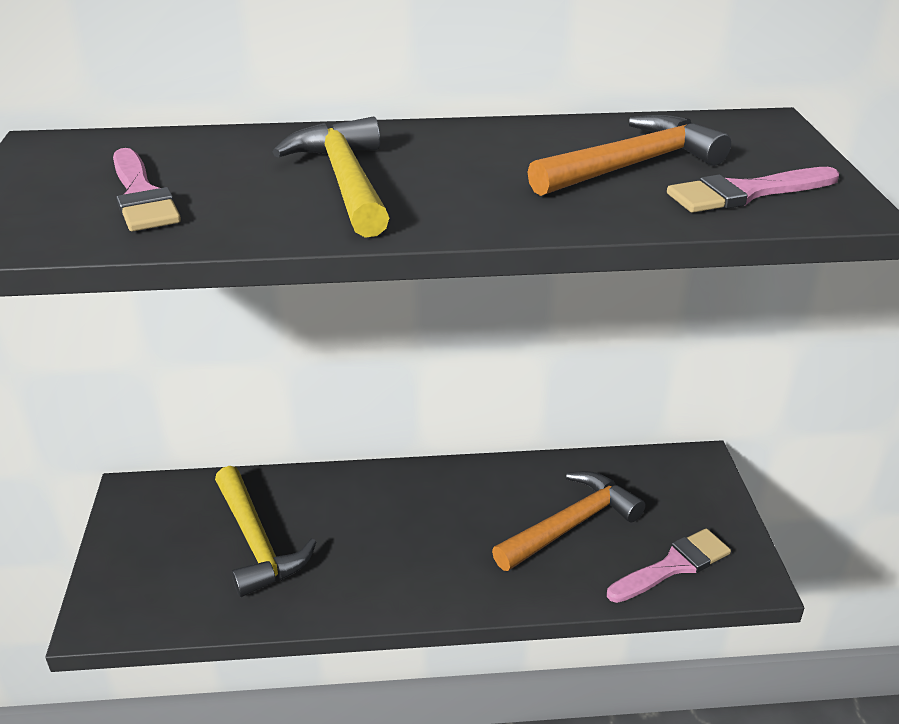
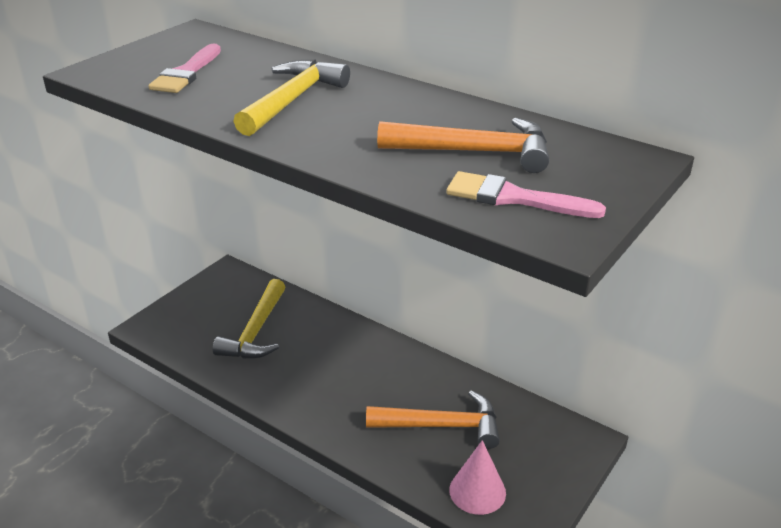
camera: 40 degrees right, 0 degrees up
pink brush [607,528,731,603] -> pink cone [449,440,506,515]

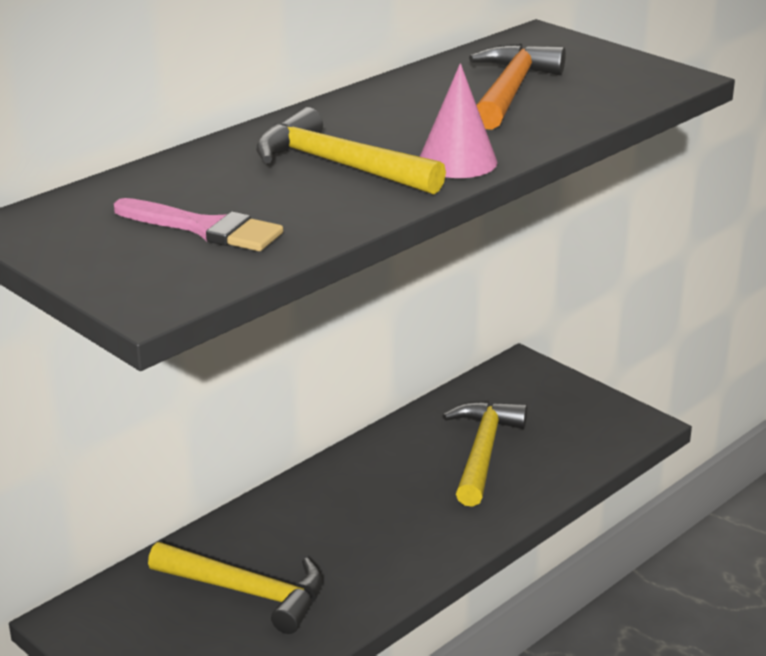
camera: 80 degrees left, 5 degrees down
orange hammer [366,390,500,449] -> yellow hammer [443,401,527,507]
pink brush [446,171,606,218] -> none
pink cone [449,440,506,515] -> pink cone moved to [420,63,497,178]

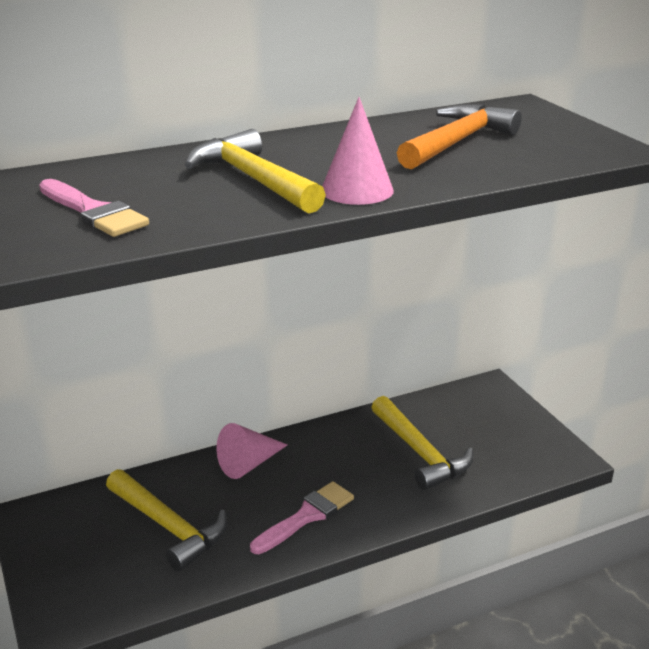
camera: 20 degrees right, 0 degrees up
yellow hammer [443,401,527,507] -> yellow hammer turned 120 degrees clockwise [371,396,473,490]
none -> pink cone [217,423,287,479]
none -> pink brush [250,481,354,554]

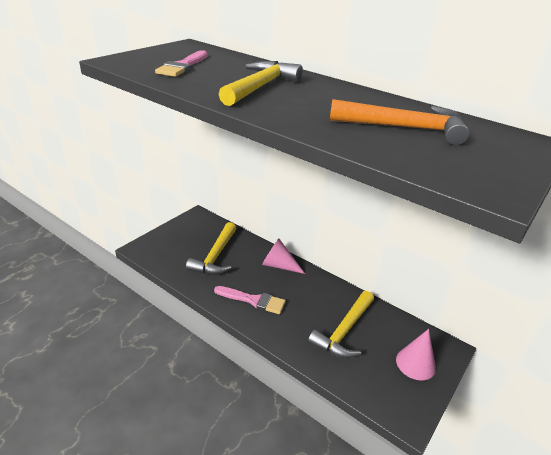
camera: 60 degrees right, 5 degrees up
pink cone [322,97,394,205] -> pink cone moved to [396,329,436,380]

